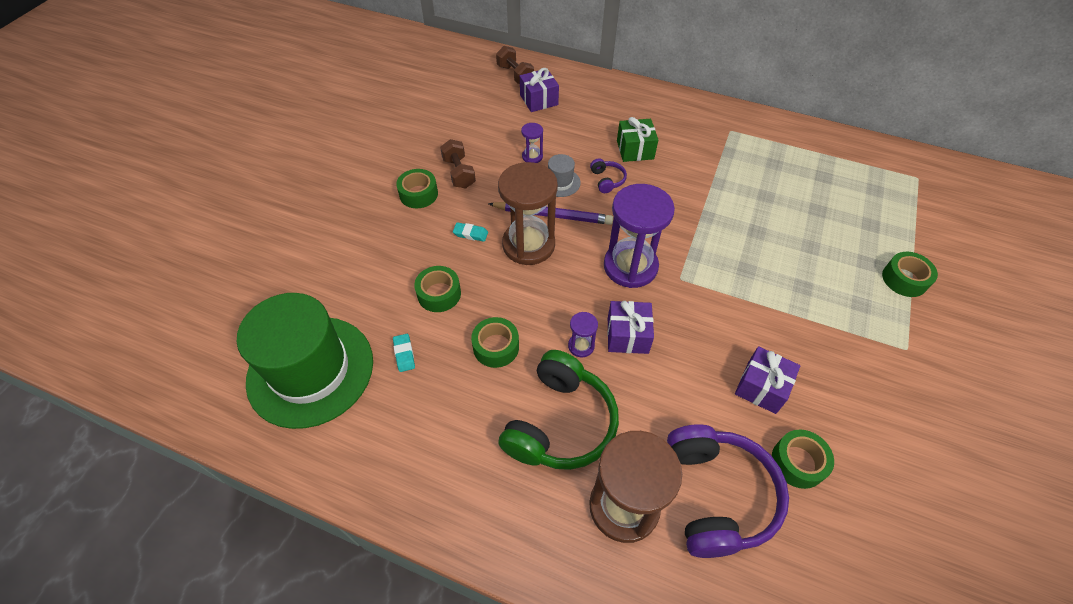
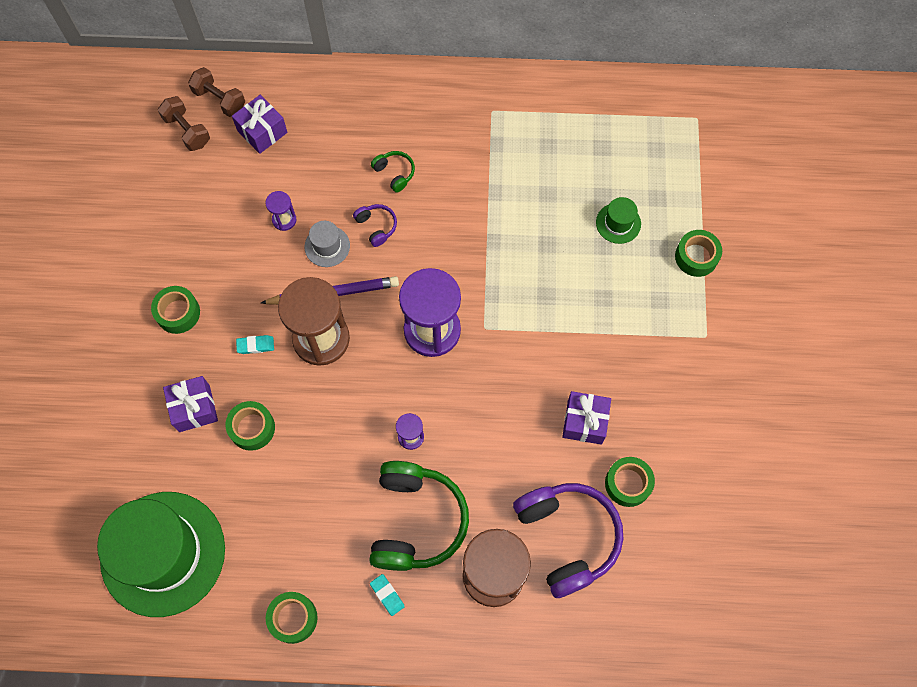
camera: 20 degrees left, 15 degrees up
turquoise eraser [393,334,415,372] -> turquoise eraser moved to [370,574,405,616]
brown dumbbell [440,139,476,188] -> brown dumbbell moved to [158,96,210,151]
green tape [471,317,519,368] -> green tape moved to [266,592,318,644]
purple gift [607,301,654,354] -> purple gift moved to [163,376,218,432]
green gift [617,117,658,162] -> green headphones [371,151,415,193]
none -> green hat [596,197,641,244]

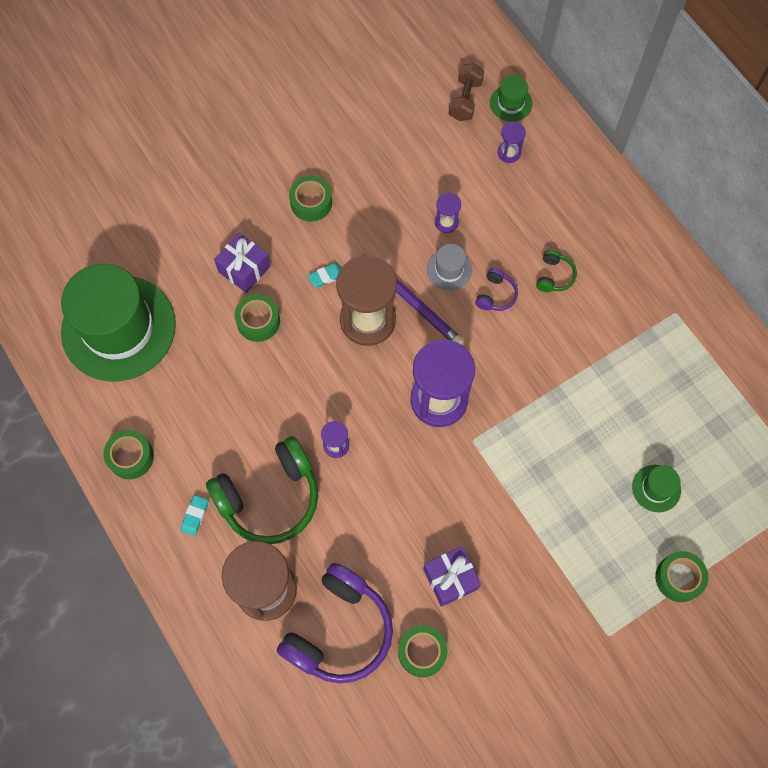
camera: 55 degrees right, 0 degrees up
brown dumbbell [188,67,245,117] -> green hat [490,75,532,122]
purple gift [232,95,288,154] -> purple hourglass [498,122,526,163]
turquoise eraser [236,335,274,354] -> turquoise eraser turned 75 degrees counterclockwise [308,263,341,287]

